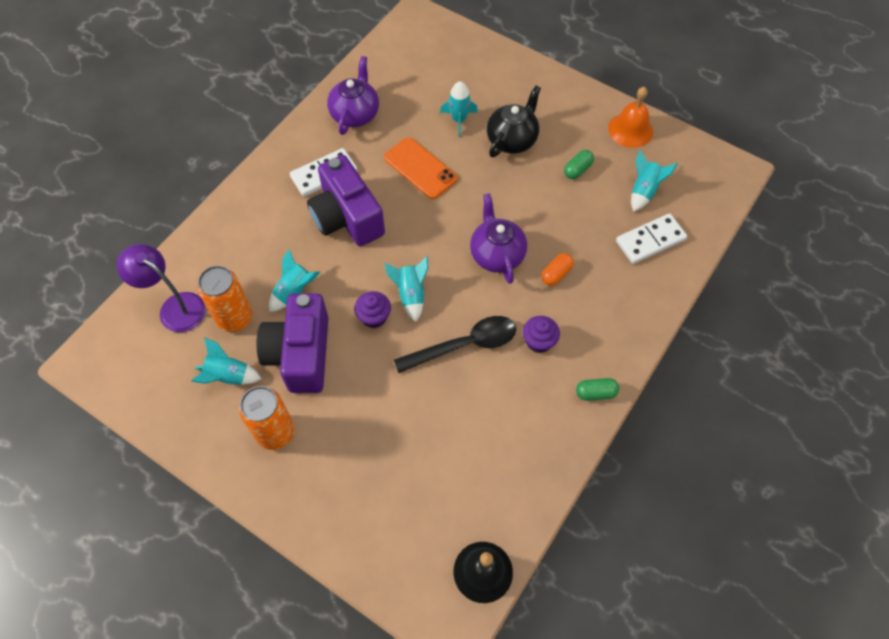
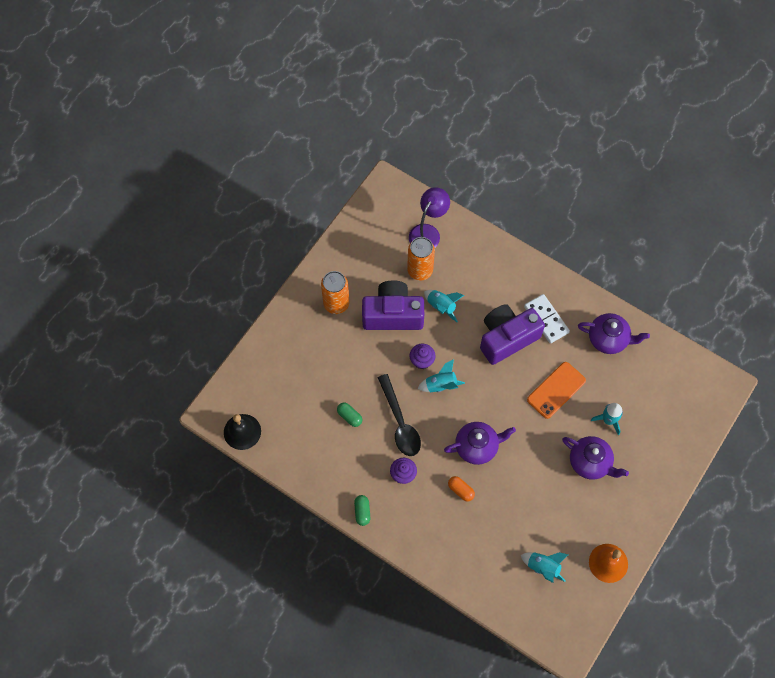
camera: 90 degrees right, 5 degrees up
turquoise rocket [191,337,261,385] -> none
black teapot [487,85,541,157] -> purple teapot [562,436,629,480]
green capsule [564,150,594,179] -> green capsule moved to [337,403,362,427]
white domino [616,213,687,264] -> none

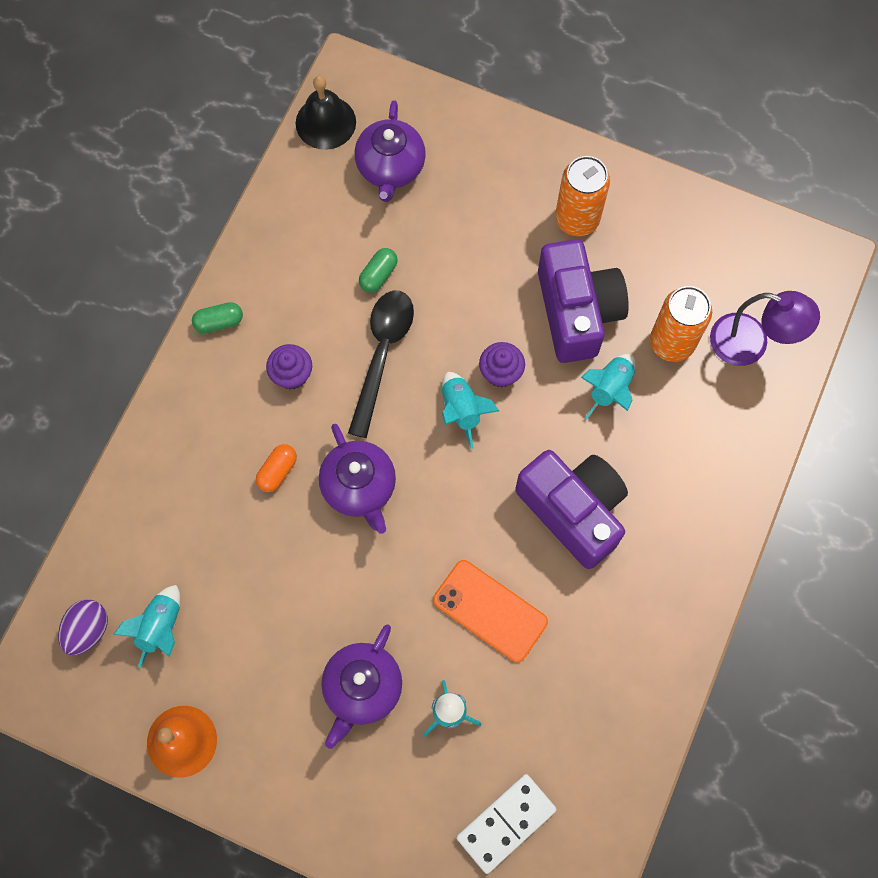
camera: 80 degrees right, 5 degrees up
black spoon [378,374,421,456] -> black spoon turned 135 degrees clockwise [348,291,414,438]
white domino [524,294,570,343] -> white domino moved to [456,774,557,874]
purple teapot [578,313,650,354] -> purple teapot moved to [355,100,426,202]
none -> purple egg [58,600,108,656]

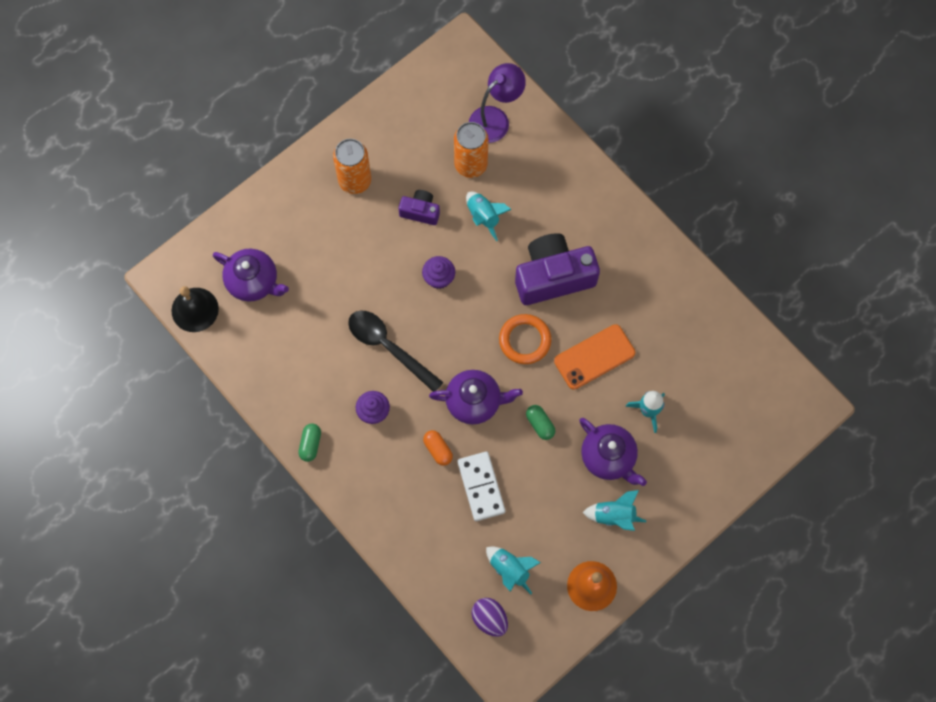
camera: 65 degrees left, 0 degrees up
green capsule [359,248,398,293] -> green capsule moved to [526,405,555,440]
turquoise rocket [442,372,499,449] -> turquoise rocket moved to [583,490,646,531]
white domino [456,774,557,874] -> white domino moved to [457,452,505,521]
purple camera [538,239,629,363] -> purple camera [399,190,440,225], size x0.50
none -> orange ring [499,314,551,364]

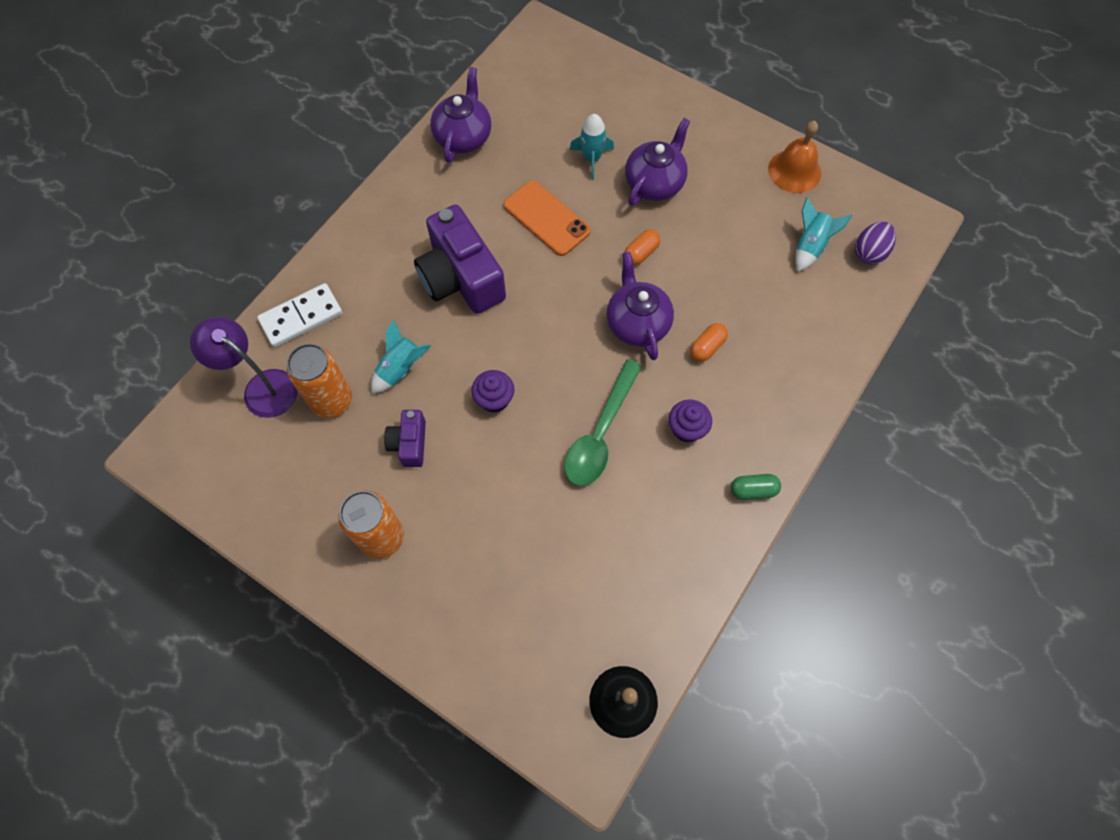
camera: 105 degrees left, 5 degrees down
purple teapot [213,249,289,301] -> purple teapot moved to [430,67,491,163]
black spoon [348,310,444,392] -> green spoon [564,359,642,486]
white domino [457,452,505,521] -> white domino moved to [257,283,343,348]
orange ring [499,314,551,364] -> none
green capsule [526,405,555,440] -> orange capsule [624,229,661,266]
turquoise rocket [583,490,646,531] -> none

